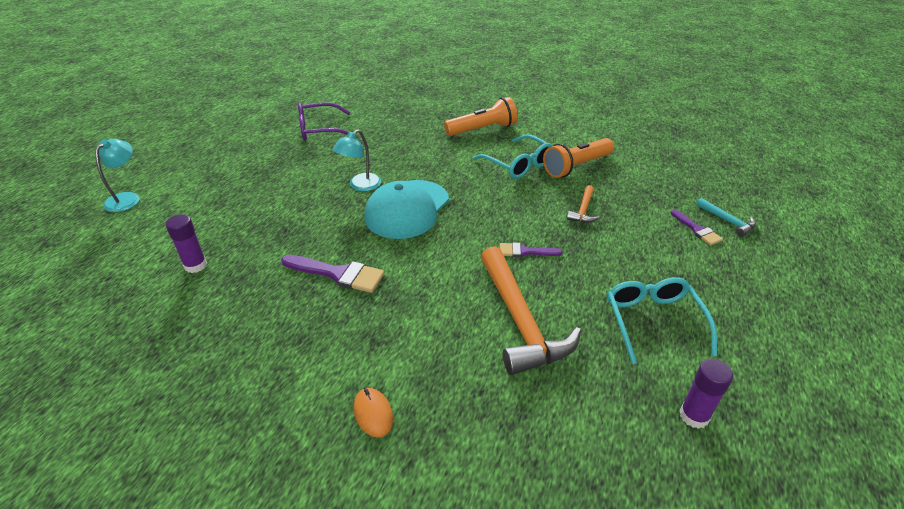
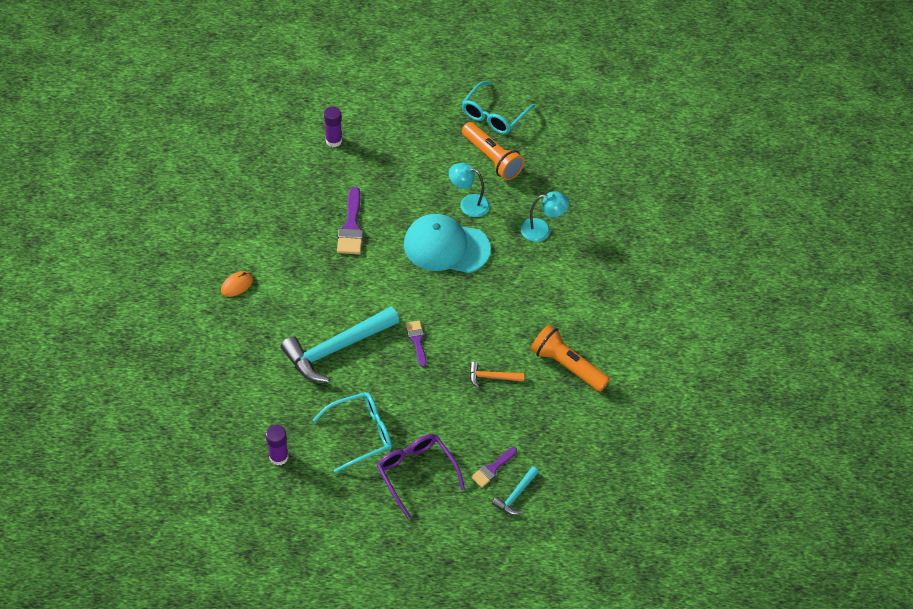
camera: 70 degrees right, 15 degrees up
turquoise lamp [95,139,140,212] -> turquoise lamp moved to [521,191,569,242]
purple glasses [298,102,350,141] -> purple glasses moved to [377,434,465,519]
orange flashlight [444,97,518,136] -> orange flashlight moved to [462,122,525,180]
turquoise glasses [473,134,553,179] -> turquoise glasses moved to [462,81,535,134]
orange hammer [481,246,581,375] -> turquoise hammer [280,307,399,382]

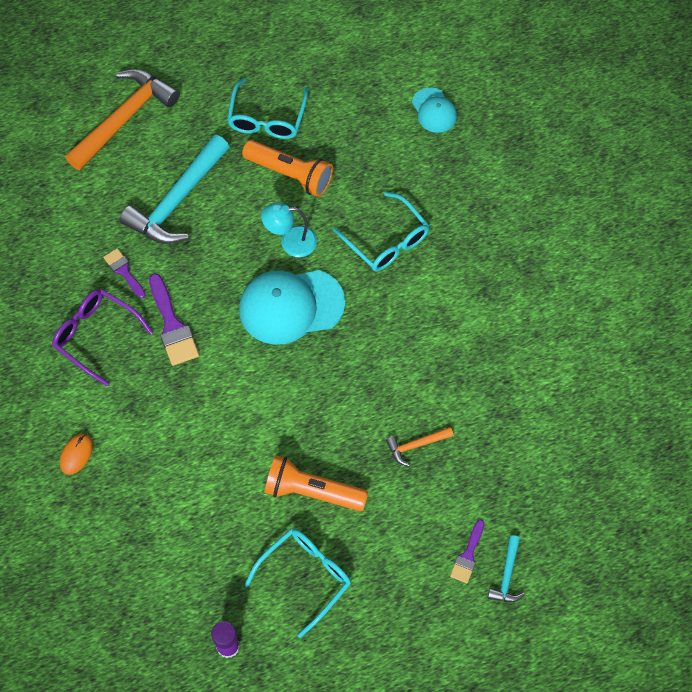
camera: 20 degrees left, 10 degrees up
turquoise hammer [280,307,399,382] -> turquoise hammer moved to [120,135,229,244]
purple glue stick [324,107,342,147] -> none
purple glasses [377,434,465,519] -> purple glasses moved to [52,289,153,386]
purple brush [406,321,426,367] -> purple brush moved to [103,248,146,298]
turquoise lamp [521,191,569,242] -> turquoise glasses [333,192,429,271]
orange flashlight [531,324,610,392] -> orange flashlight moved to [264,455,368,511]
none -> orange hammer [65,69,180,171]
none -> turquoise cap [412,87,457,133]

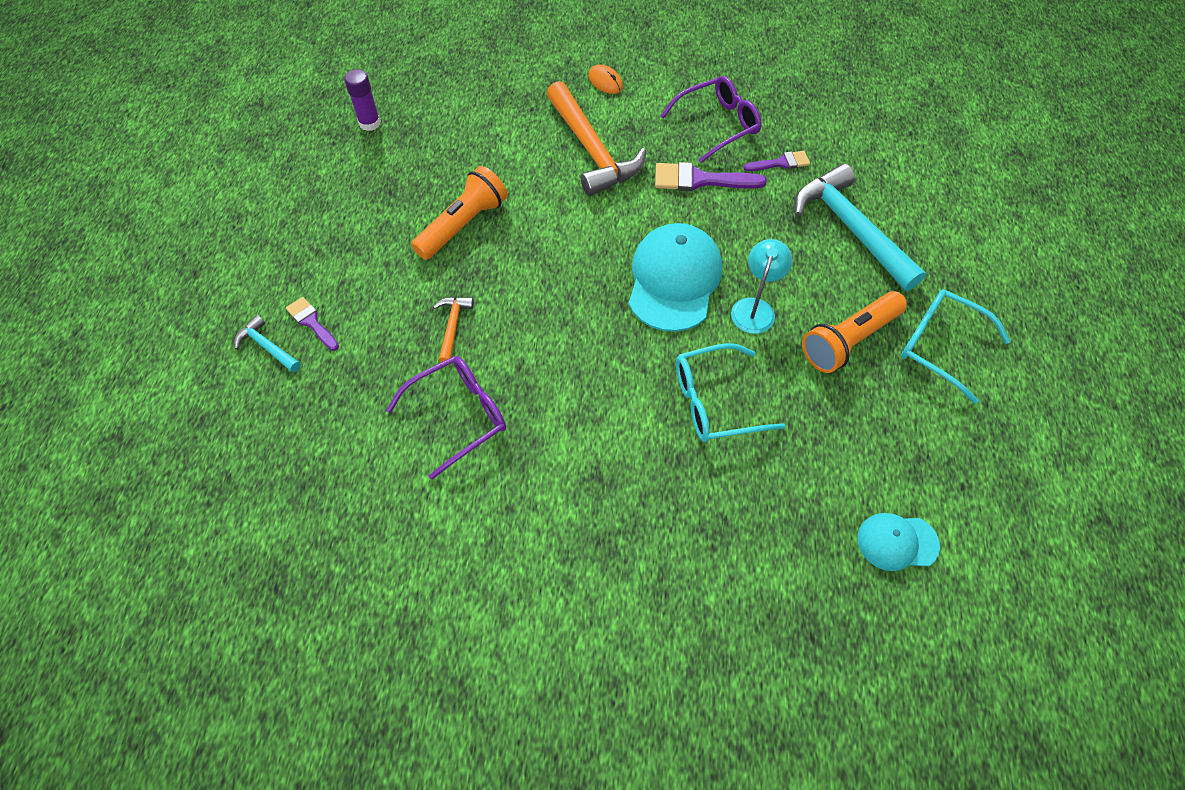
camera: 115 degrees right, 5 degrees down
orange hammer [65,69,180,171] -> orange hammer moved to [547,81,646,196]
turquoise glasses [244,529,351,638] -> none
none -> purple glasses [386,356,506,480]

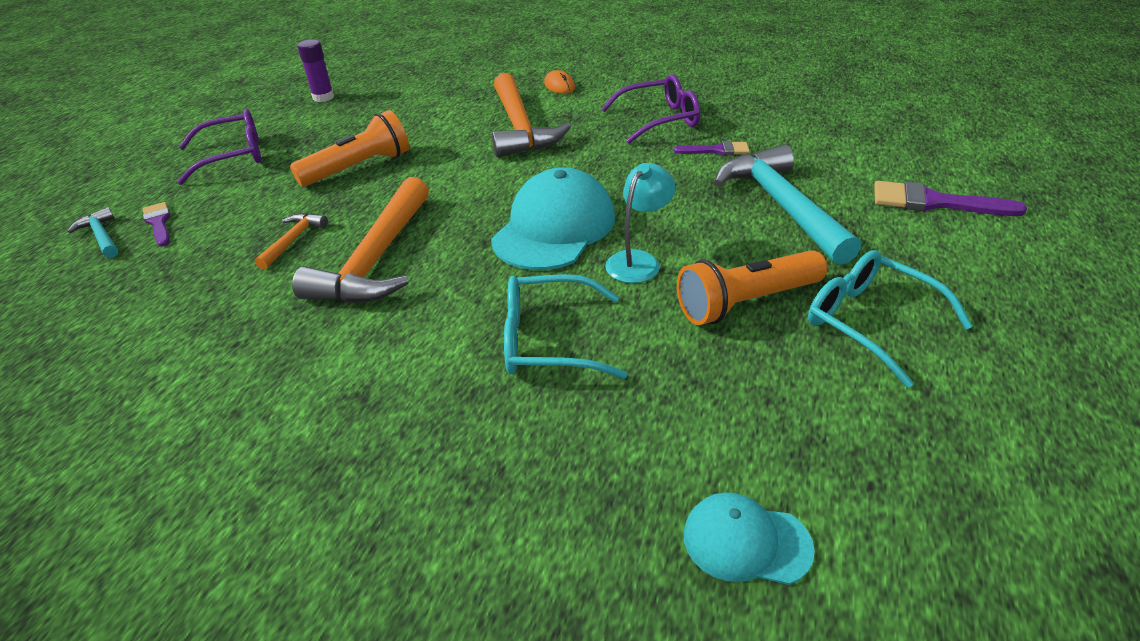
camera: 15 degrees right, 20 degrees down
purple glasses [386,356,506,480] -> purple glasses moved to [177,109,261,185]
purple brush [655,162,767,191] -> purple brush moved to [874,181,1027,216]
none -> orange hammer [292,177,429,303]

